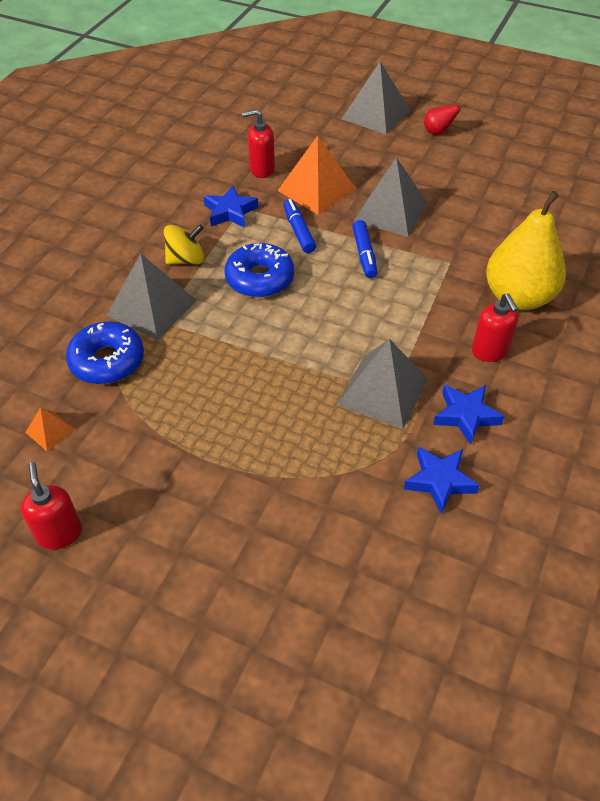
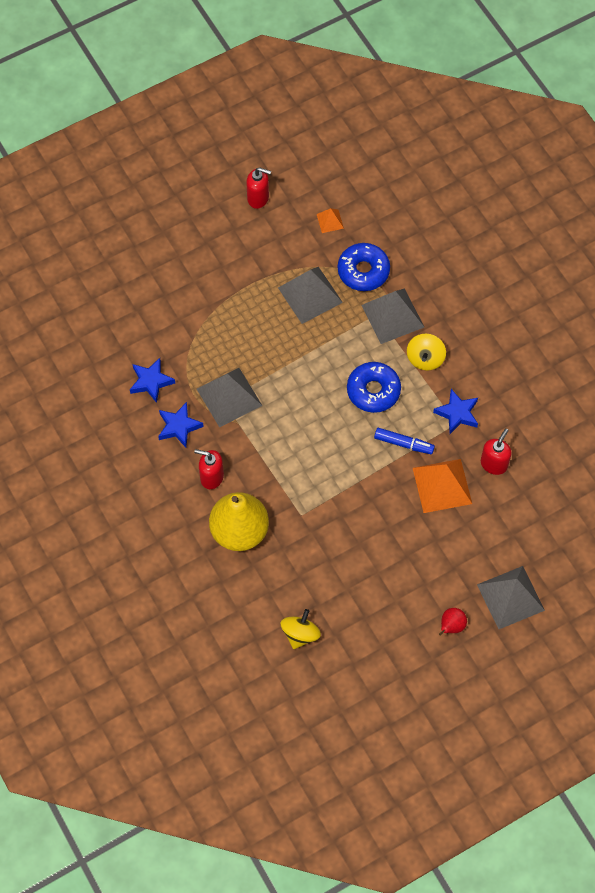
camera: 125 degrees right, 15 degrees up
blue marker [352,220,377,278] -> none
grey pyramid [353,157,427,237] -> grey pyramid moved to [278,267,343,324]
none -> yellow spinning top [280,609,321,649]

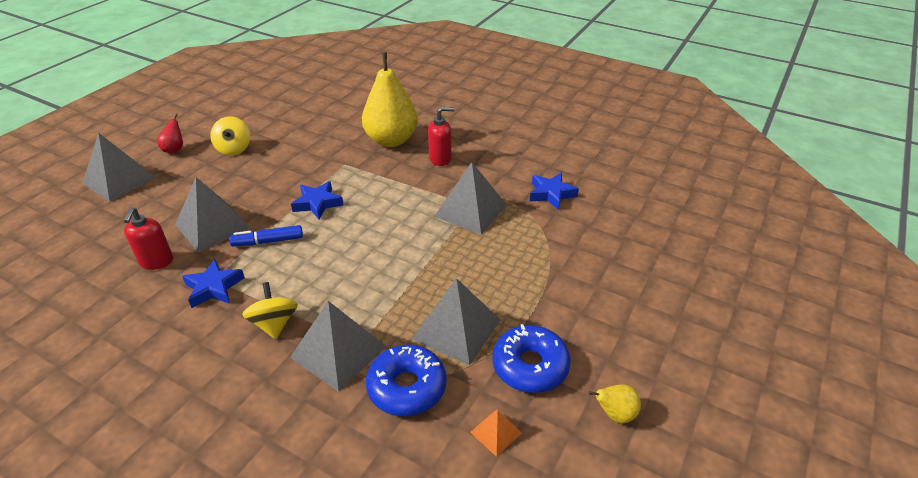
camera: 150 degrees right, 25 degrees down
blue star [158,402,204,447] -> blue star moved to [291,181,343,220]
red soap dispenser [246,167,271,209] -> yellow pear [588,384,641,423]
yellow spinning top [280,609,321,649] -> yellow spinning top moved to [210,116,250,155]
blue donut [347,362,401,413] -> blue donut moved to [492,324,571,393]
orange pyramid [413,459,472,513] -> grey pyramid [175,177,251,253]

